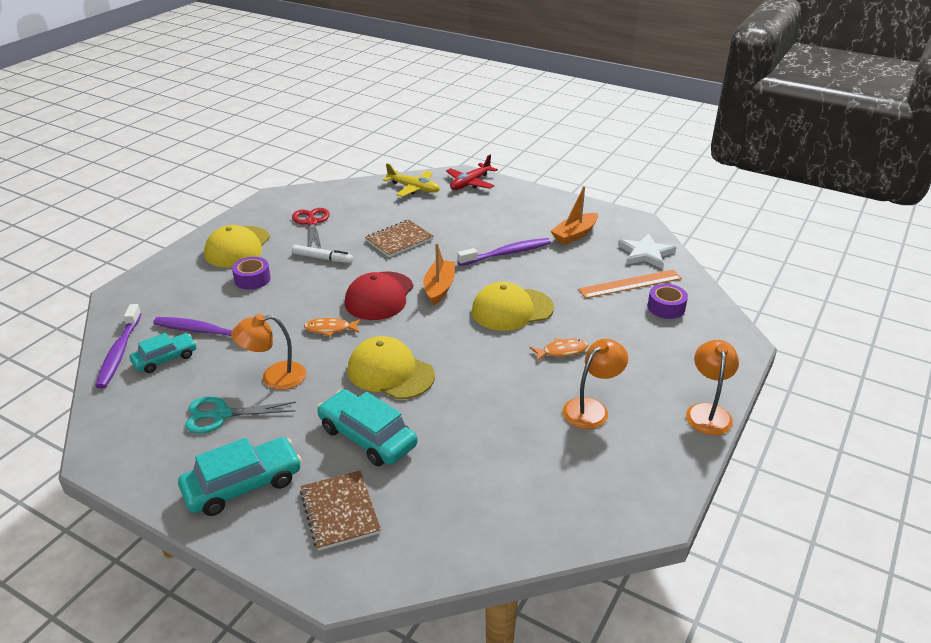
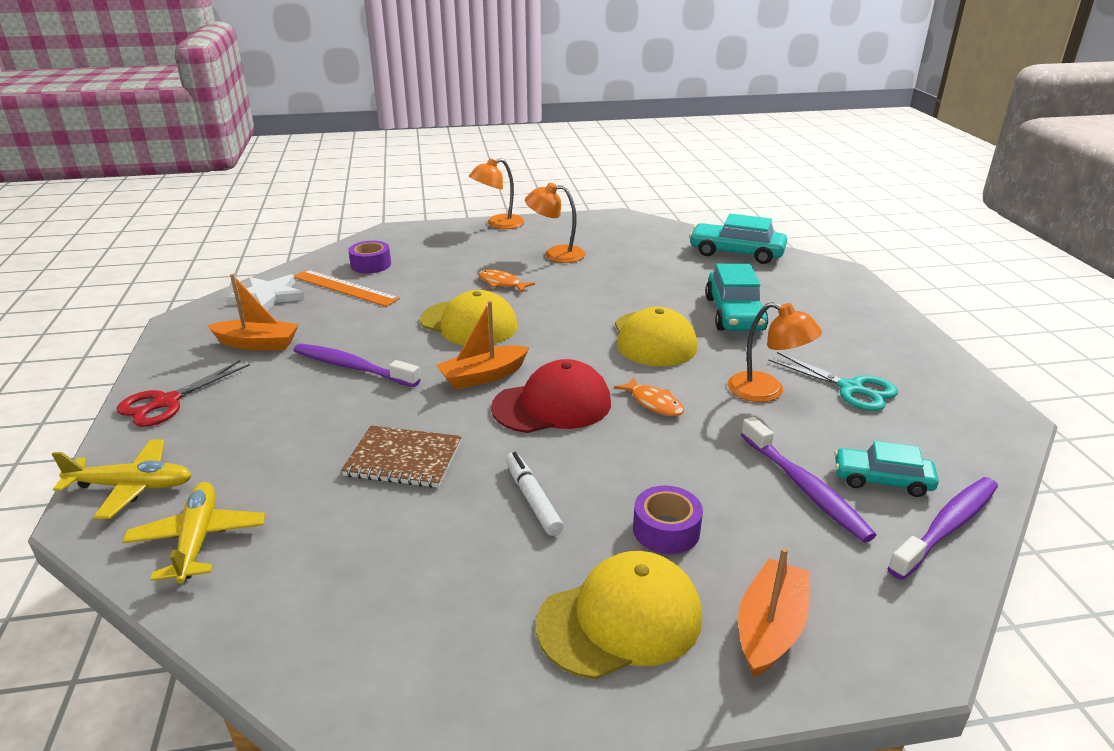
camera: 130 degrees left, 5 degrees down
turquoise car [178,437,302,516] -> turquoise car moved to [689,214,787,264]
red scissors [292,208,330,249] -> red scissors moved to [117,360,250,427]
brown notebook [300,471,381,551] -> none
red plane [446,155,498,190] -> yellow plane [52,440,192,519]
none -> orange boat [738,547,810,677]

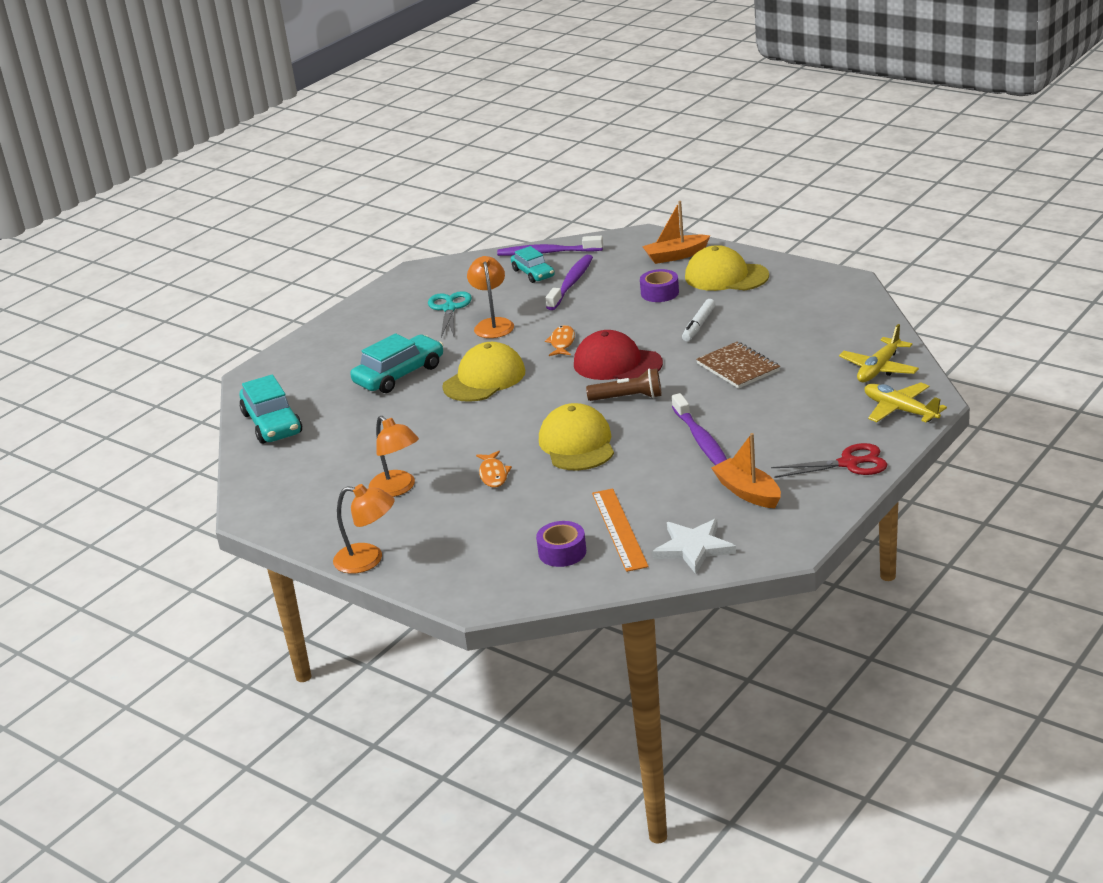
camera: 130 degrees left, 0 degrees up
orange boat [436,301,529,390] -> brown flashlight [586,369,662,401]

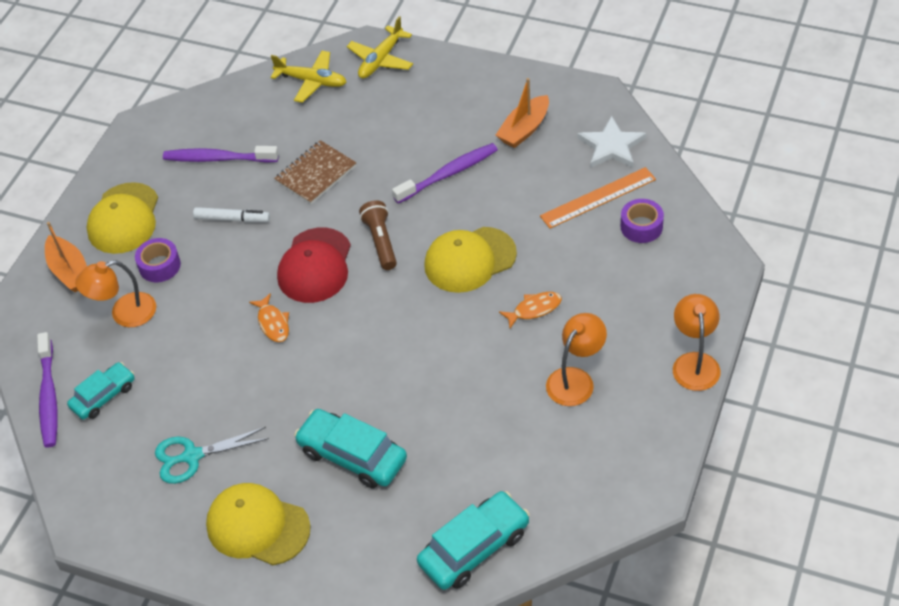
camera: 105 degrees left, 20 degrees up
yellow cap [442,342,525,402] -> yellow cap moved to [206,483,311,565]
orange lamp [467,256,514,338] -> orange lamp moved to [75,260,156,327]
orange fish [545,325,575,356] -> orange fish turned 105 degrees counterclockwise [249,293,289,342]
purple toothbrush [546,255,593,310] -> purple toothbrush moved to [163,146,279,163]
red scissors [771,443,887,478] -> none

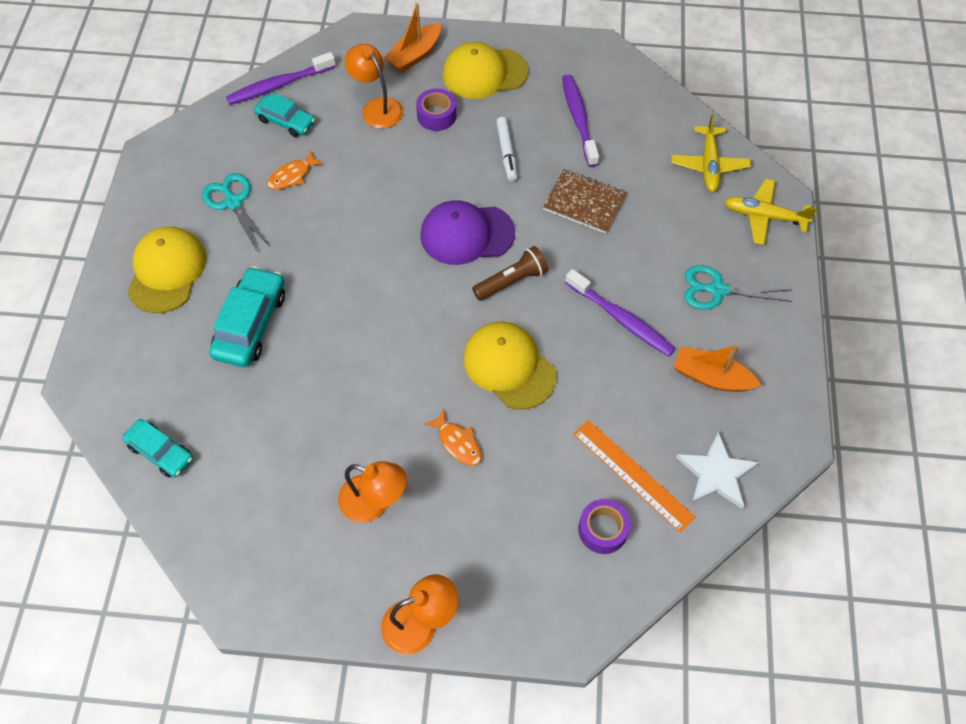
camera: 70 degrees right, 10 degrees up
orange fish [249,293,289,342] -> orange fish moved to [267,150,324,190]
red cap [277,228,351,303] -> purple cap [420,200,515,265]
turquoise car [417,491,530,590] -> turquoise car [122,419,193,478], size x0.64
none -> turquoise scissors [684,265,793,310]

